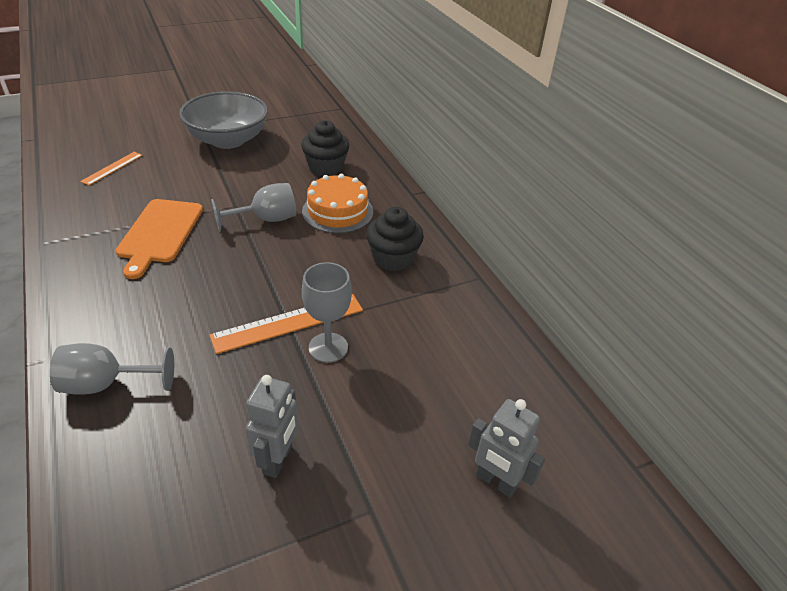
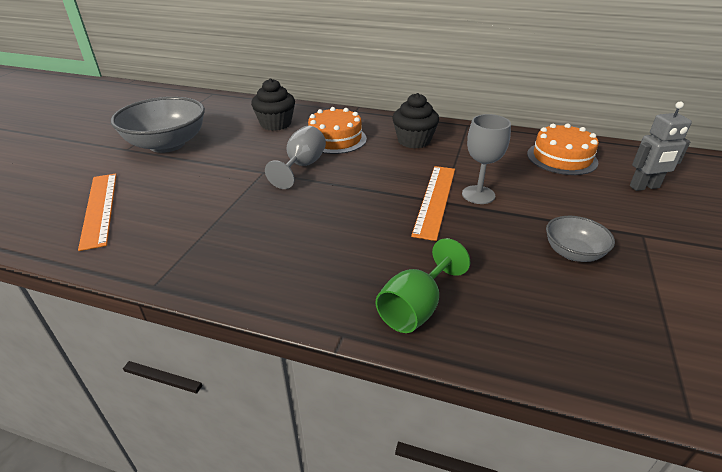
camera: 45 degrees left, 5 degrees down
grey goblet [50,343,174,395] -> green goblet [376,238,470,333]
orange ruler [80,152,143,185] -> orange ruler [78,174,117,251], size x1.68
orange cutting board [115,199,203,279] -> none
grey robot [246,375,299,478] -> grey bowl [546,216,615,262]
none -> orange cake [527,123,599,175]

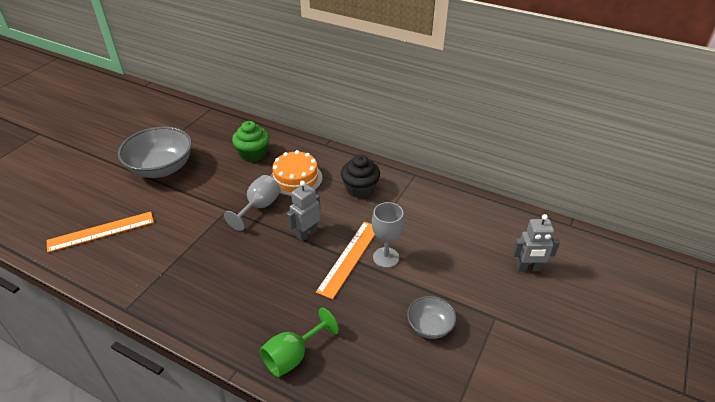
camera: 10 degrees right, 5 degrees up
orange ruler [78,174,117,251] -> orange ruler turned 75 degrees clockwise [47,212,154,253]
black cupcake [251,78,295,131] -> green cupcake [232,121,269,162]
orange cake [527,123,599,175] -> none
none -> grey robot [287,181,320,242]

